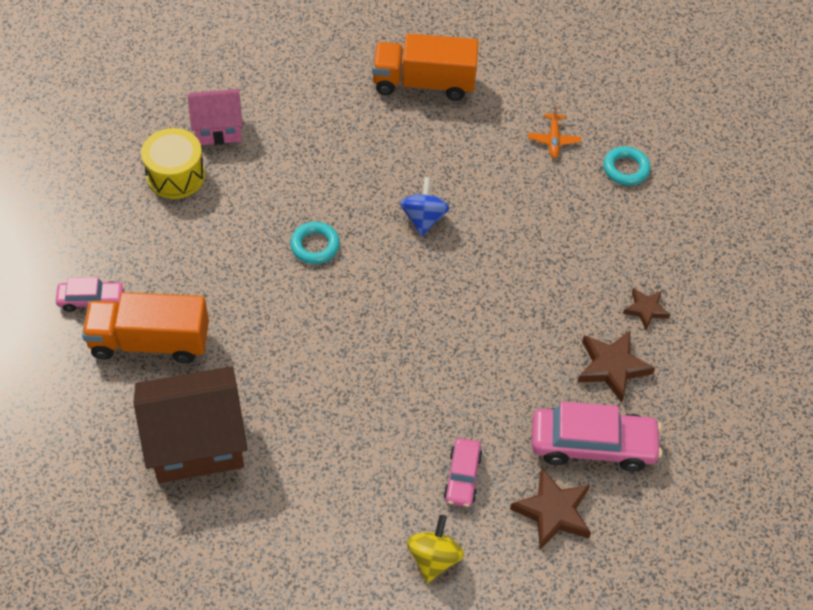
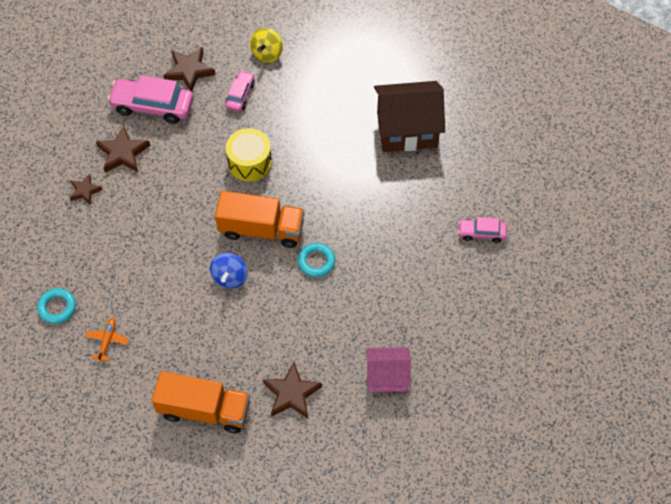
camera: 170 degrees left, 5 degrees up
orange truck [82,292,209,363] -> orange truck moved to [215,191,304,248]
yellow drum [141,128,205,199] -> yellow drum moved to [226,128,272,182]
none -> brown star [263,362,322,419]

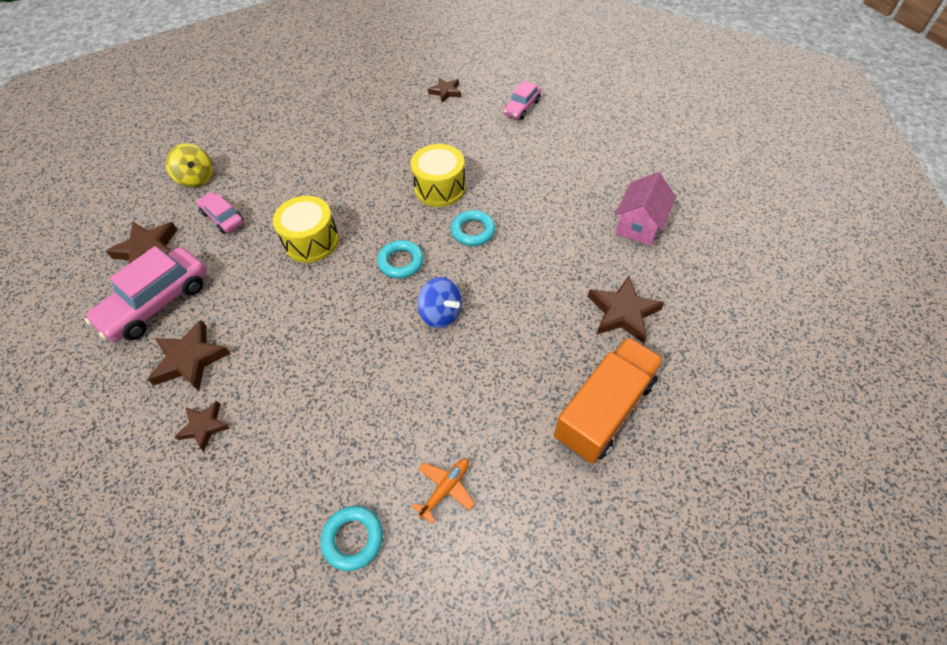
camera: 60 degrees left, 5 degrees down
orange plane [85,317,129,362] -> orange plane turned 90 degrees clockwise [411,459,475,524]
orange truck [215,191,304,248] -> turquoise ring [377,240,424,279]
brown house [374,81,445,152] -> none
none -> yellow drum [411,144,466,207]
none -> brown star [428,78,461,103]

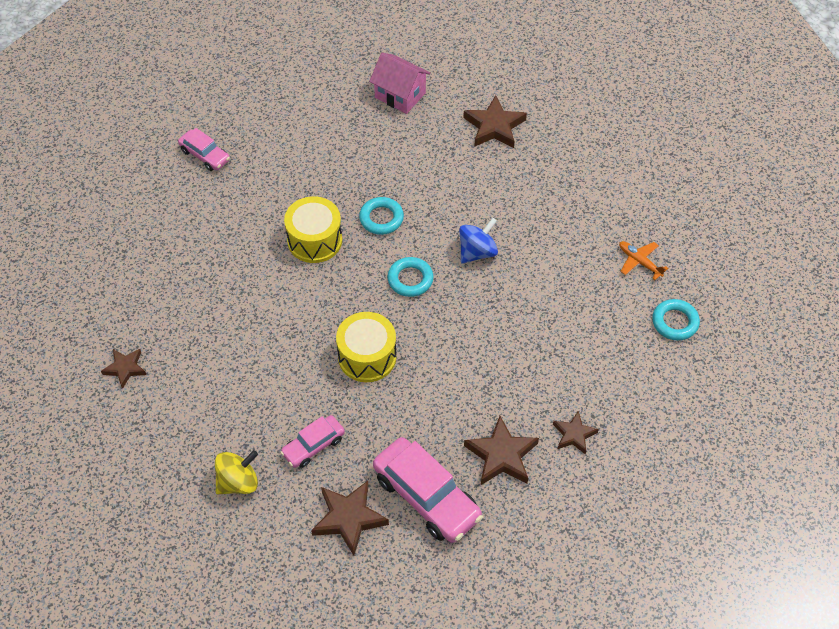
camera: 85 degrees left, 0 degrees up
brown star [428,78,461,103] -> brown star moved to [101,349,146,389]
orange truck [554,337,664,464] -> none

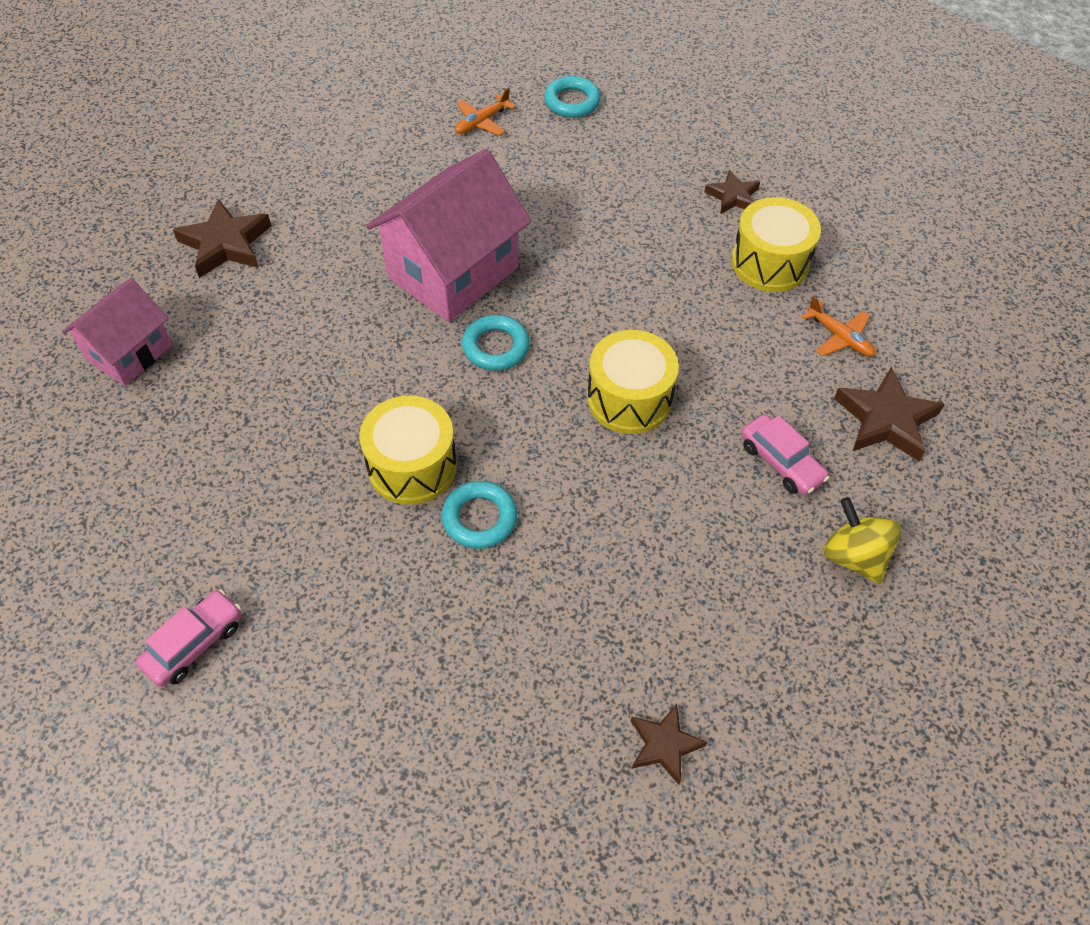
camera: 90 degrees left, 0 degrees up
turquoise ring [359,197,404,235] -> turquoise ring moved to [442,481,517,549]
pink car [373,437,483,543] -> orange plane [802,296,876,357]
blue spinning top [459,218,498,264] -> pink house [366,149,531,322]
brown star [464,416,539,485] -> yellow drum [731,197,821,292]

